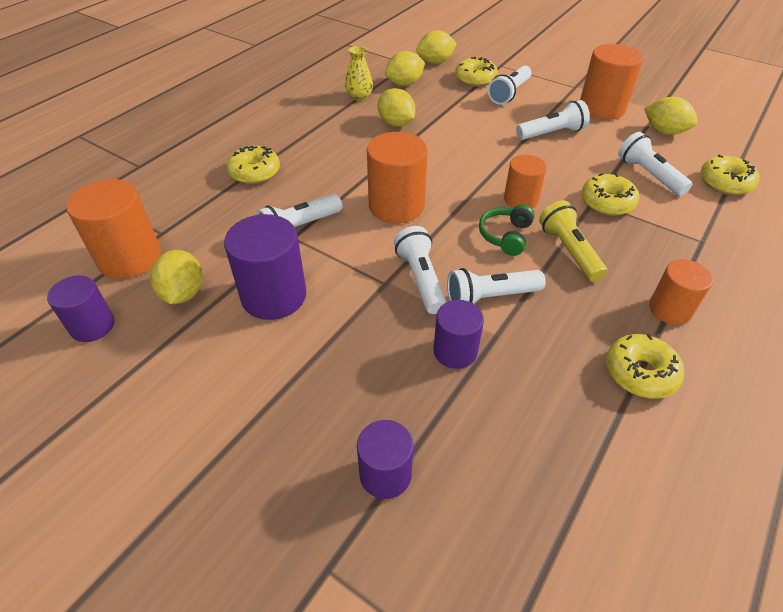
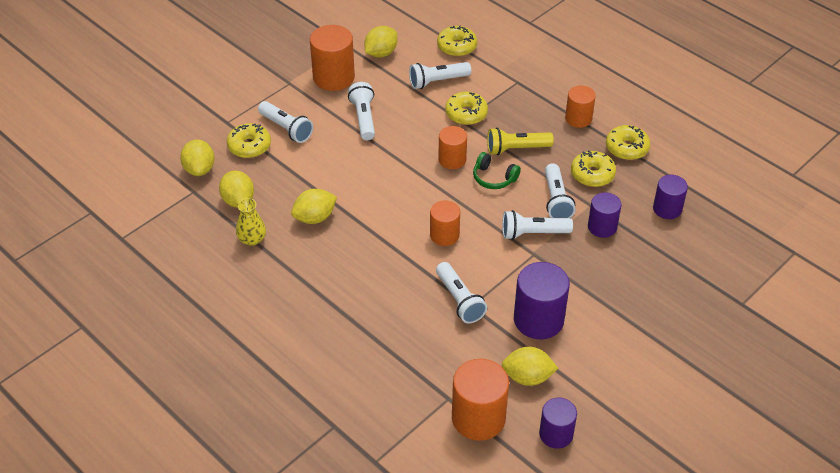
camera: 80 degrees left, 0 degrees up
yellow donut [227,146,280,184] -> yellow donut moved to [571,151,616,187]
purple cylinder [357,420,413,499] -> purple cylinder moved to [653,175,688,219]
orange cylinder [367,132,428,224] -> orange cylinder [430,200,460,246], size x0.62

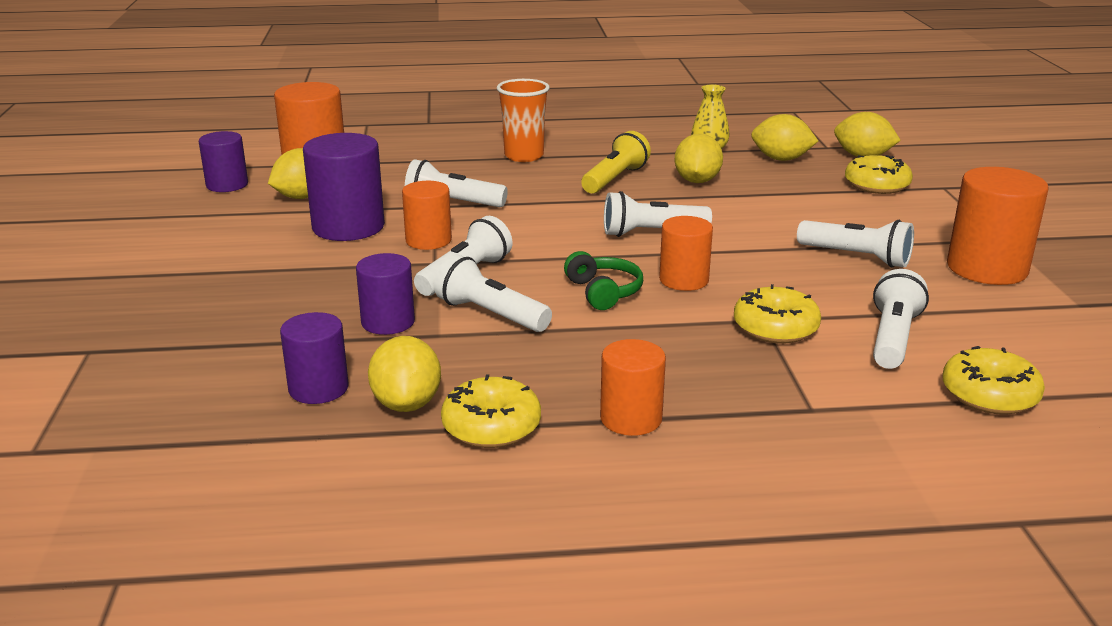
camera: 130 degrees right, 20 degrees down
white flashlight [258,101,313,143] -> white flashlight moved to [604,191,712,237]
yellow lemon [364,26,398,58] -> yellow lemon moved to [368,336,441,412]
orange cylinder [430,200,460,246] -> orange cylinder moved to [402,181,452,250]
green headphones [473,152,521,189] -> green headphones turned 90 degrees clockwise [564,251,643,310]
yellow flashlight [487,128,554,155] -> yellow flashlight moved to [581,131,651,194]
yellow donut [571,151,616,187] -> none
none -> orange cup [497,79,550,162]

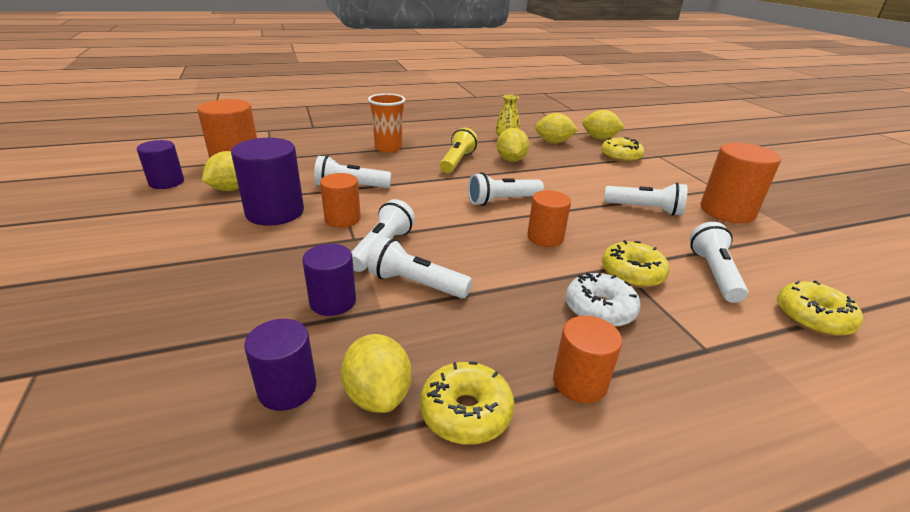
camera: 15 degrees left, 5 degrees up
green headphones [564,251,643,310] -> none
none -> white donut [566,273,640,327]

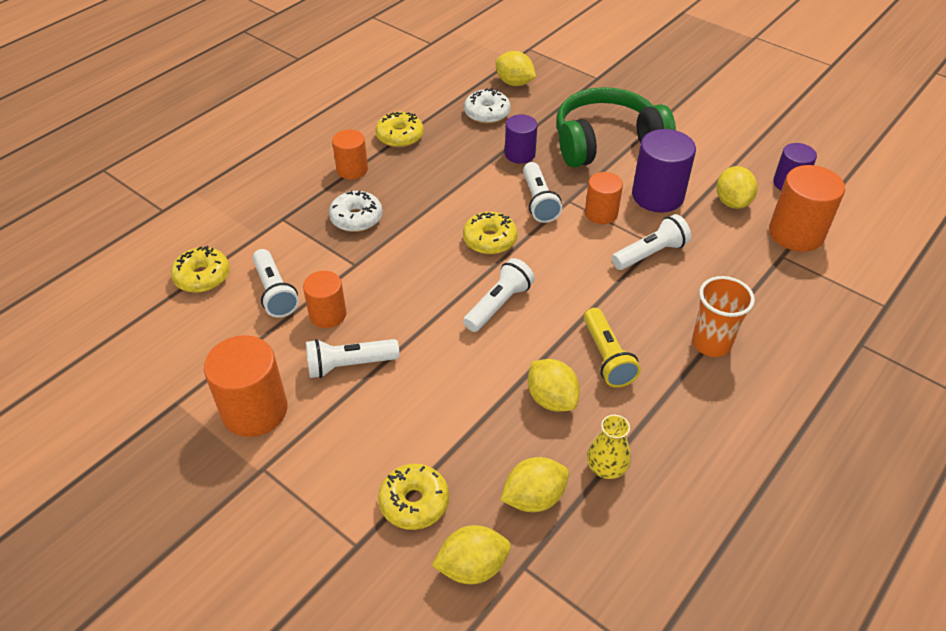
camera: 150 degrees right, 15 degrees up
purple cylinder [244,319,316,411] -> white donut [464,88,511,124]
yellow lemon [341,334,412,413] -> yellow lemon moved to [495,51,536,86]
white flashlight [368,237,472,299] -> none
orange cylinder [527,190,571,247] -> orange cylinder moved to [303,271,346,328]
yellow donut [601,240,670,288] -> yellow donut moved to [463,212,517,254]
none -> green headphones [556,87,676,168]

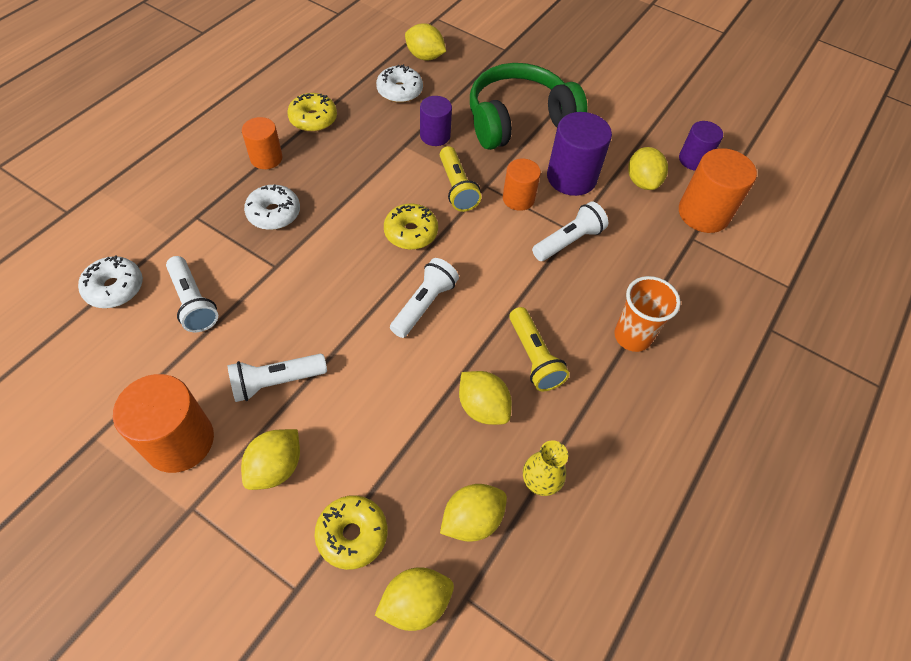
camera: 10 degrees left, 10 degrees up
yellow donut [171,246,230,293] -> white donut [78,255,143,308]
orange cylinder [303,271,346,328] -> none
white flashlight [523,162,562,223] -> yellow flashlight [440,146,481,212]
none -> yellow lemon [241,429,300,490]

